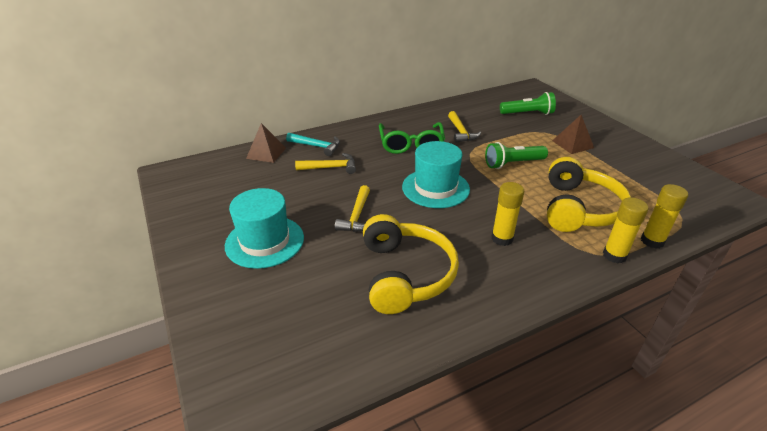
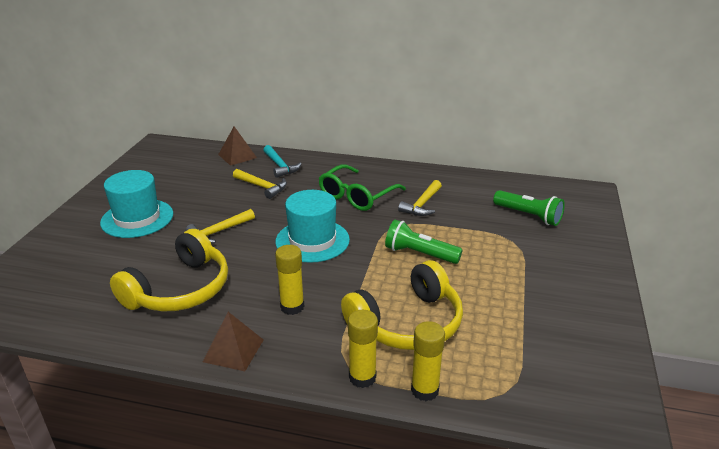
camera: 40 degrees right, 5 degrees down
brown pyramid [552,115,594,154] -> brown pyramid moved to [203,312,263,371]

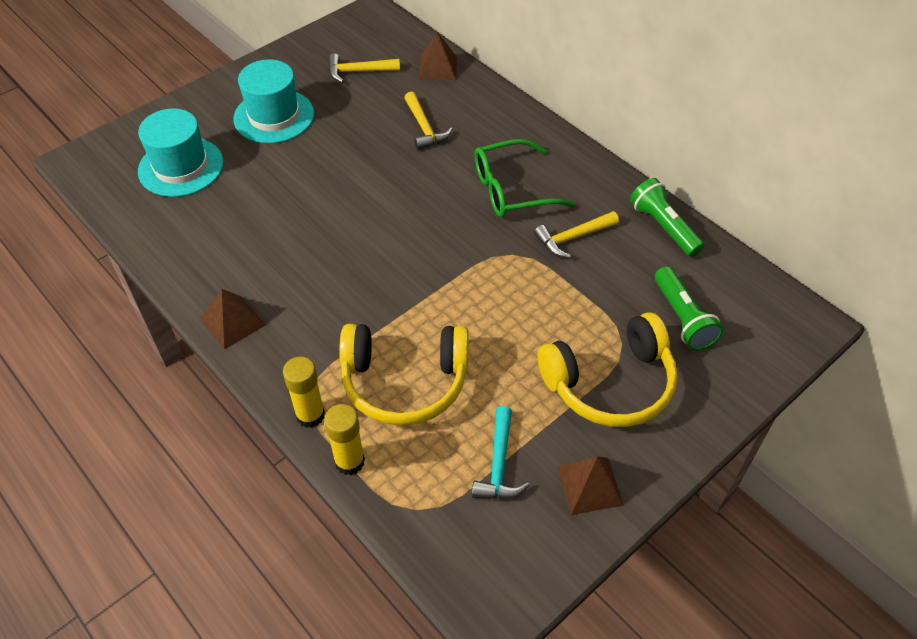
camera: 35 degrees right, 20 degrees up
yellow headphones [110,229,228,312] -> yellow headphones moved to [538,312,677,427]
yellow hammer [186,209,255,244] -> yellow hammer moved to [328,53,400,83]
turquoise hammer [263,145,302,178] -> turquoise hammer moved to [472,406,529,499]
turquoise hat [275,190,350,263] -> turquoise hat moved to [138,109,224,197]
yellow glue stick [275,245,304,315] -> none
green flashlight [385,220,462,264] -> green flashlight moved to [630,178,704,257]
none -> brown pyramid [557,457,624,515]

